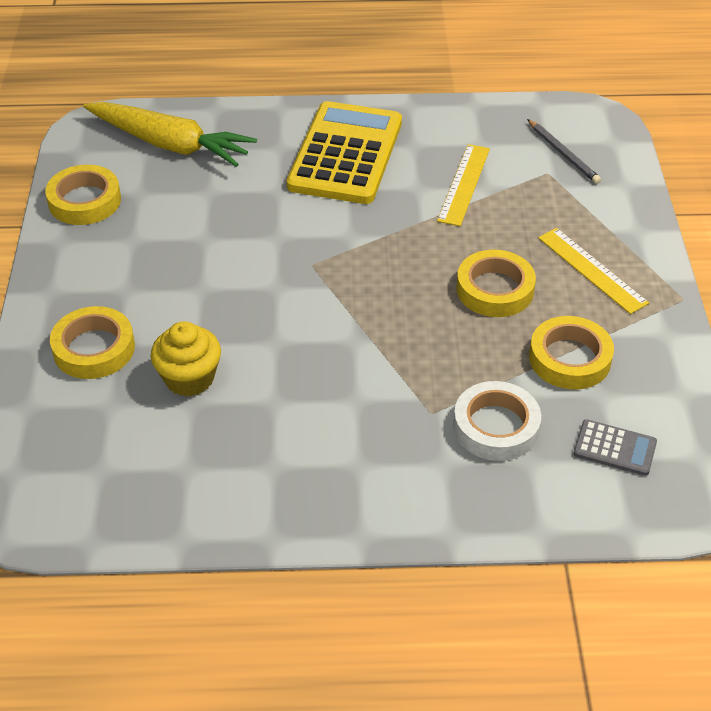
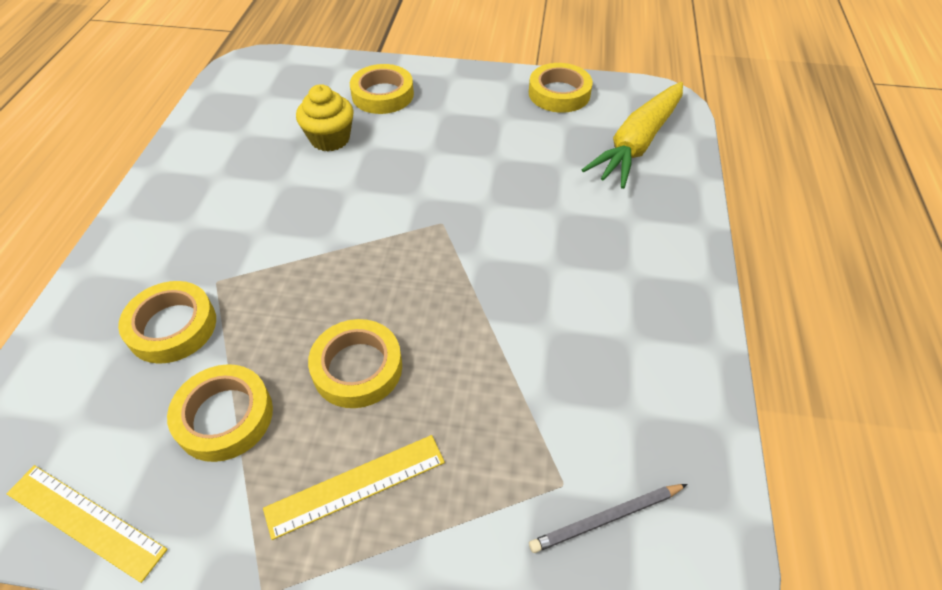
camera: 100 degrees right, 5 degrees up
yellow calculator [287,101,402,204] -> none
yellow ruler [437,144,490,226] -> yellow ruler moved to [6,465,168,583]
white tape [453,381,541,461] -> yellow tape [118,281,216,364]
grey calculator [573,419,657,476] -> none

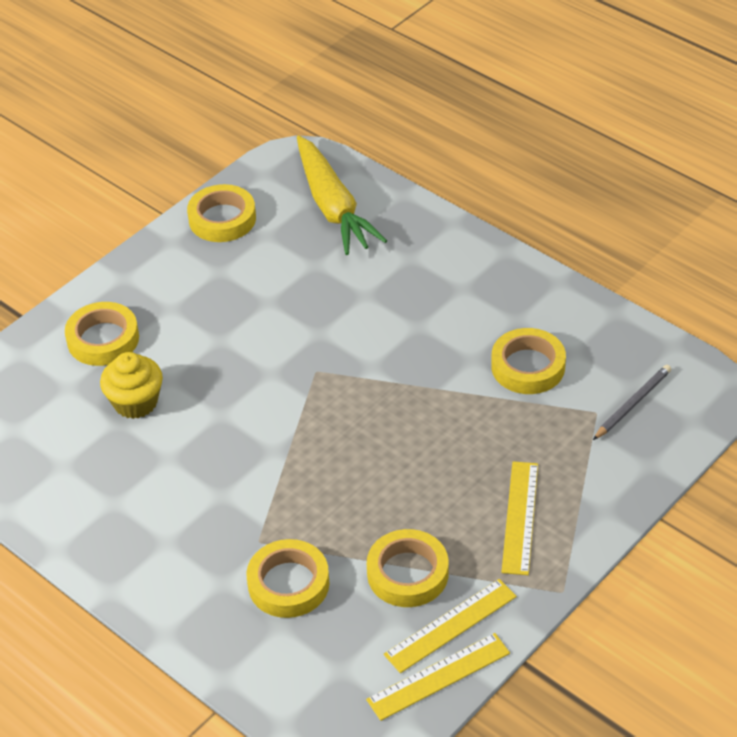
camera: 55 degrees left, 5 degrees down
yellow tape [308,319,402,408] -> yellow tape moved to [491,328,566,394]
grey pencil [529,484,687,553] -> grey pencil turned 150 degrees counterclockwise [593,365,672,440]
none -> yellow ruler [384,579,517,673]

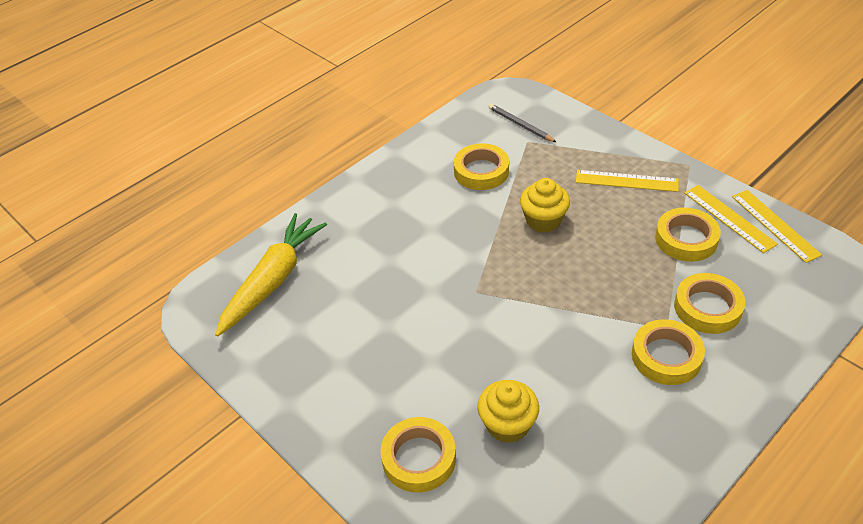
camera: 85 degrees left, 0 degrees up
yellow tape [187,184,256,242] -> yellow tape moved to [632,319,705,385]
yellow carrot [297,135,387,255] -> yellow carrot turned 45 degrees counterclockwise [215,213,327,337]
none -> yellow cupcake [520,178,570,233]

